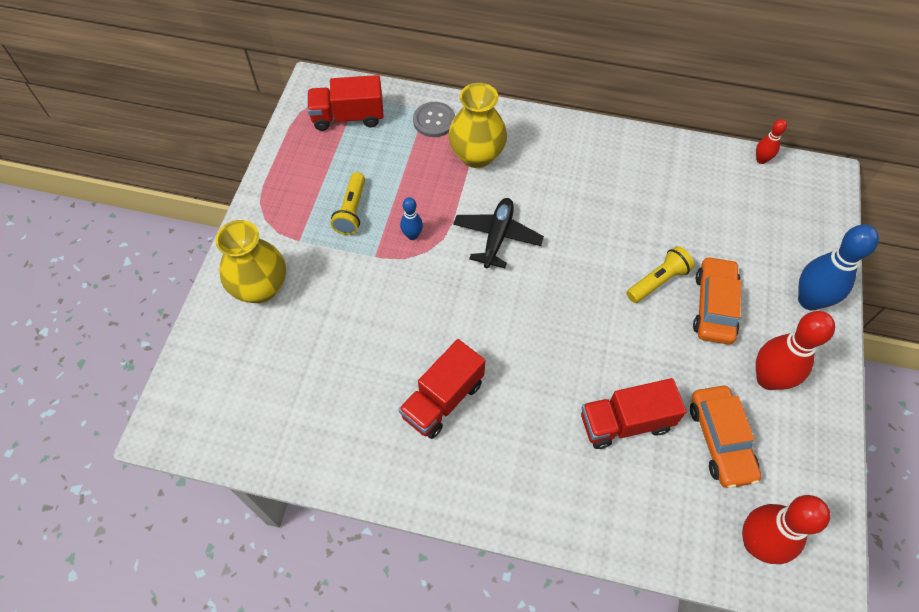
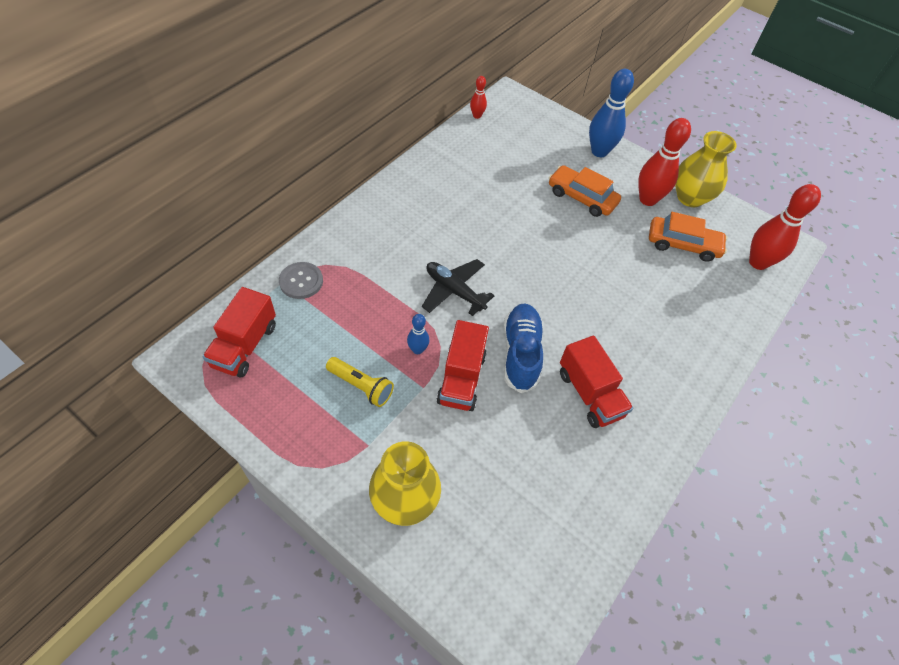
camera: 70 degrees left, 5 degrees down
yellow vase [448,83,507,168] -> yellow vase moved to [675,131,737,207]
red truck [581,378,686,449] -> red truck moved to [437,320,489,411]
yellow flashlight [626,246,694,303] -> none
none -> blue shoe [504,304,543,393]

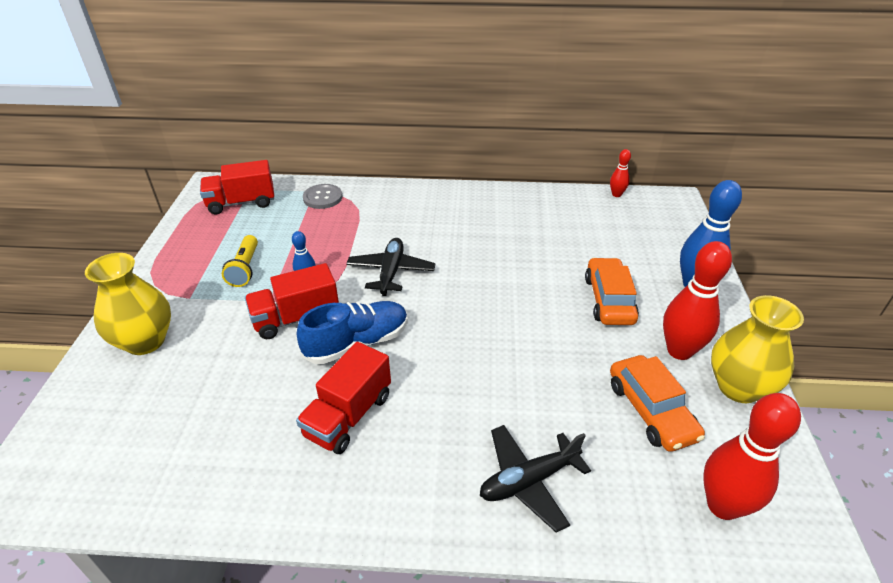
camera: 60 degrees right, 15 degrees down
none -> black plane [480,425,591,533]

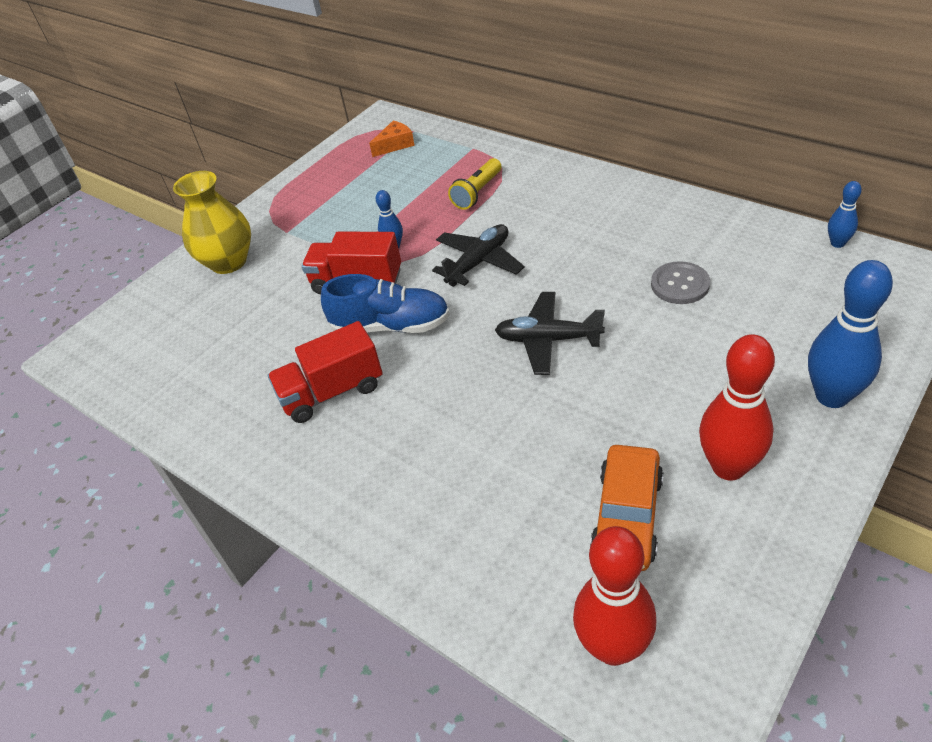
camera: 40 degrees right, 5 degrees up
red truck [200,160,274,214] -> orange cheese [369,120,415,157]
yellow flashlight [222,235,258,287] -> yellow flashlight moved to [448,158,501,210]
grey button [303,184,342,209] -> grey button moved to [651,261,710,304]
black plane [480,425,591,533] -> black plane moved to [495,292,605,375]
orange car [585,257,639,325] -> none
red bowling pin [610,149,631,197] -> blue bowling pin [828,181,862,248]
yellow vase [711,295,804,403] -> none

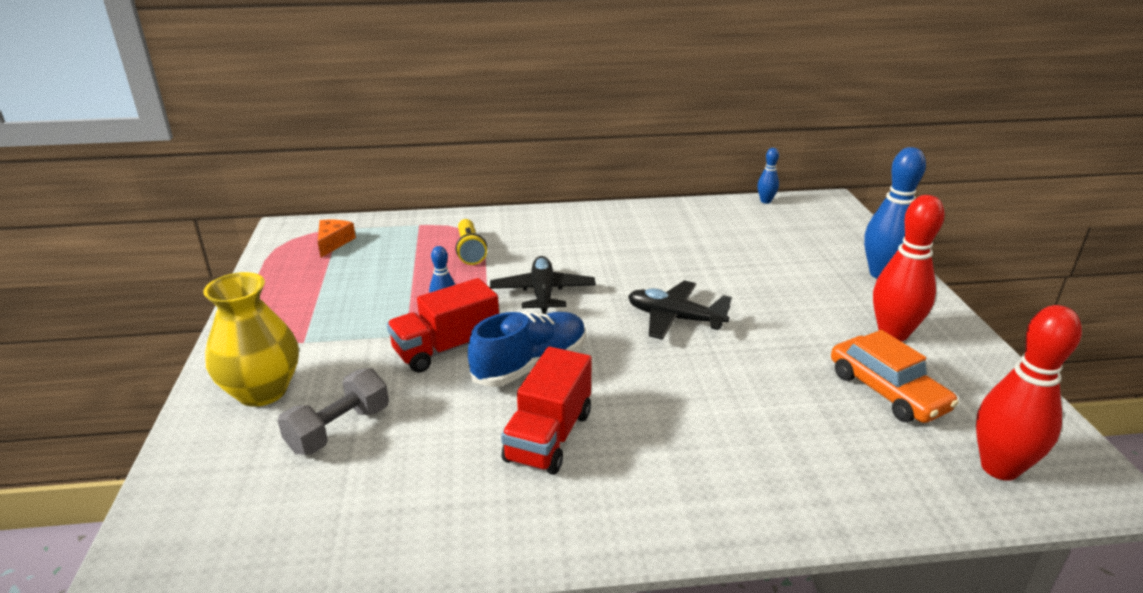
camera: 50 degrees left, 15 degrees down
black plane [495,292,605,375] -> black plane turned 60 degrees clockwise [628,280,732,340]
grey button [651,261,710,304] -> none
none -> grey dumbbell [277,368,389,455]

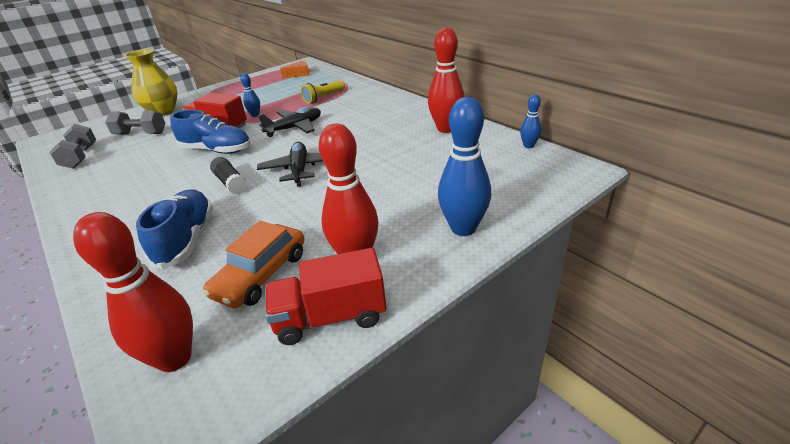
camera: 60 degrees right, 5 degrees up
red truck [501,347,592,475] -> red truck moved to [265,248,387,345]
none -> grey dumbbell [49,124,96,169]
none -> blue shoe [136,189,213,269]
none -> black glue stick [210,157,247,195]
none -> red bowling pin [428,28,464,133]

